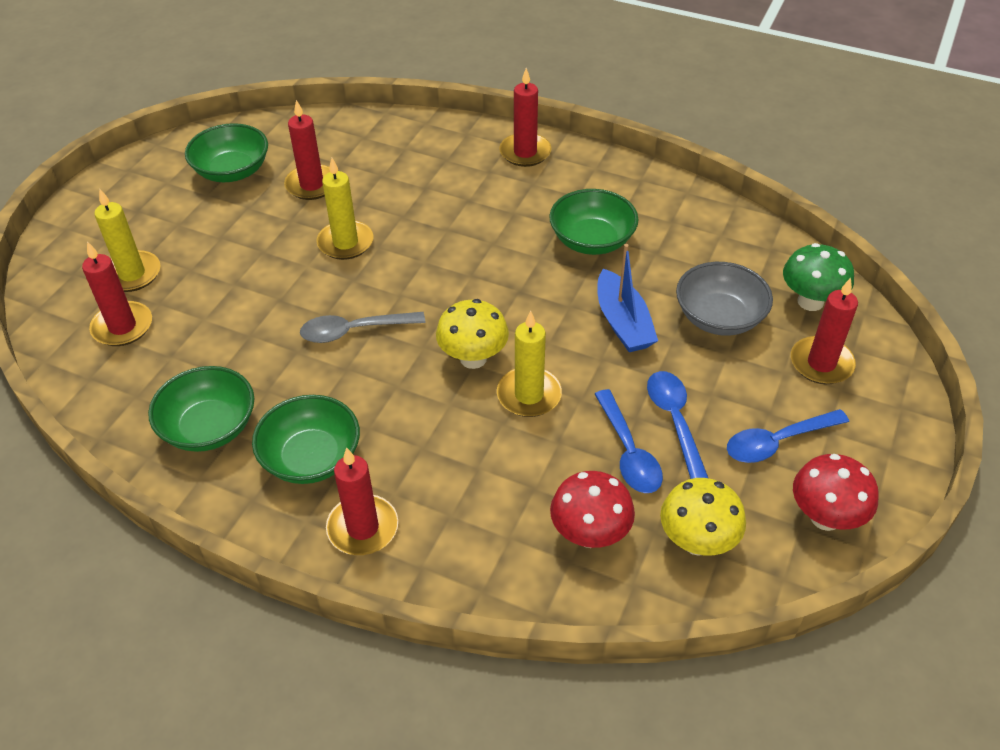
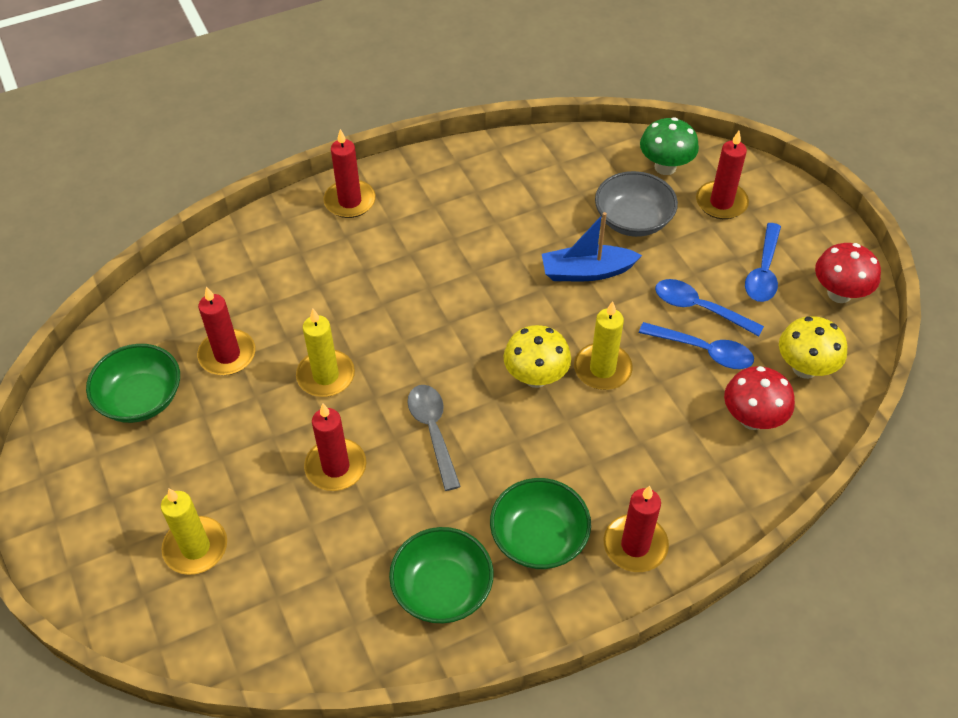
camera: 50 degrees left, 5 degrees up
red candle [82,241,152,346] -> red candle moved to [304,403,366,491]
grey spoon [300,312,425,343] -> grey spoon turned 135 degrees clockwise [407,385,461,491]
green bowl [549,189,639,255] -> none
blue boat [597,244,658,352] -> blue boat turned 150 degrees clockwise [542,212,642,281]

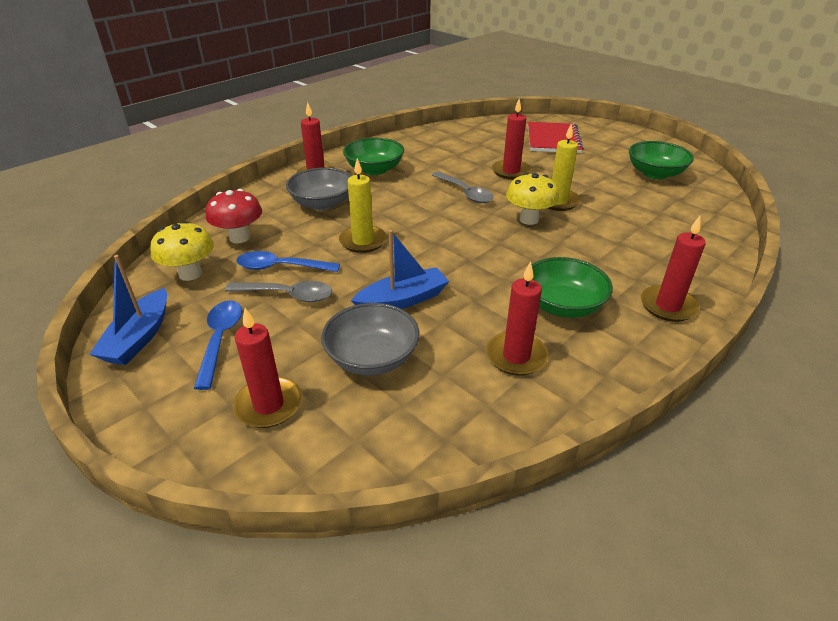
camera: 160 degrees right, 15 degrees down
yellow candle [161,488,227,575] -> red notebook [528,122,584,153]
red candle [197,286,256,375] -> red candle moved to [486,261,549,376]
green bowl [389,527,494,624] -> green bowl moved to [523,257,613,318]
yellow mushroom [504,325,571,388] -> yellow mushroom moved to [506,173,559,225]
green mushroom [640,117,699,175] -> none
blue spoon [655,279,764,336] -> grey spoon [225,281,332,302]
red mushroom [815,243,881,303] -> blue boat [89,255,167,365]
none -> grey bowl [286,167,351,210]

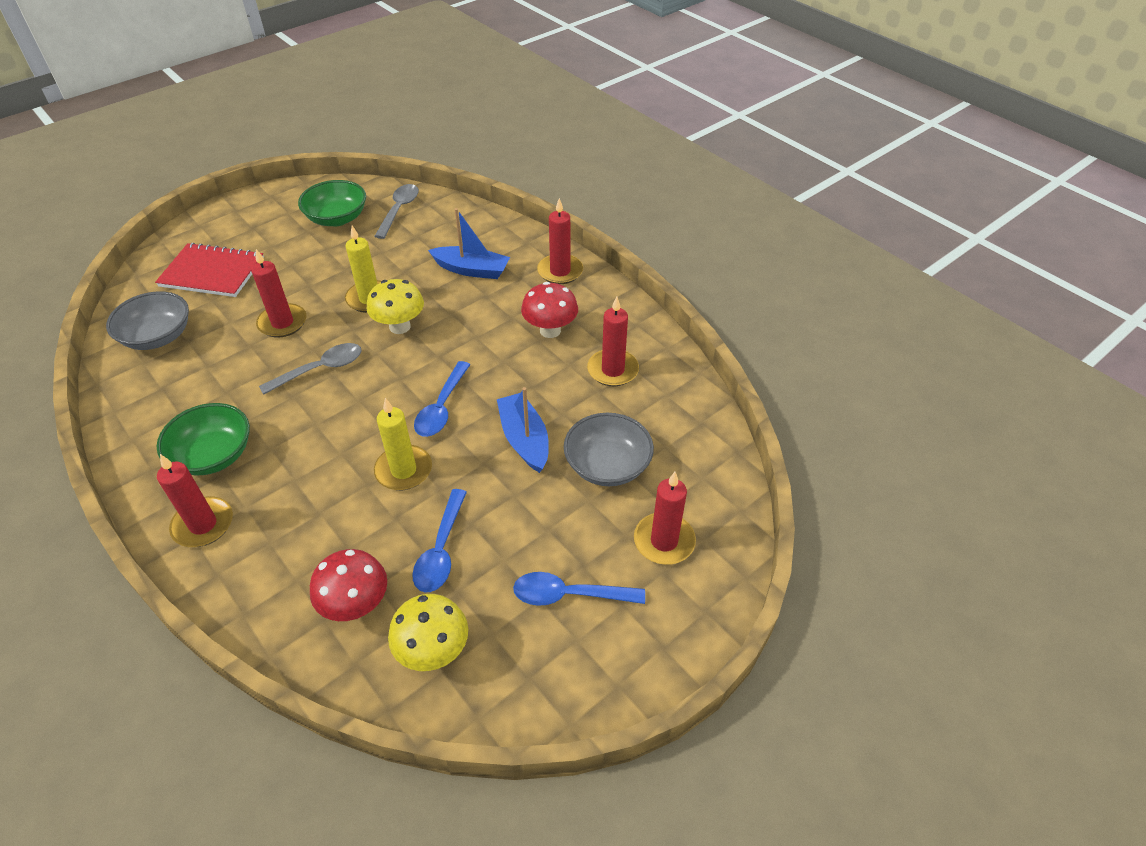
camera: 85 degrees left, 10 degrees up
blue boat [89,255,167,365] -> blue boat moved to [428,208,510,279]
grey spoon [225,281,332,302] -> grey spoon moved to [374,184,419,239]
grey bowl [286,167,351,210] -> grey bowl moved to [106,291,189,350]
green bowl [523,257,613,318] -> red mushroom [521,282,578,338]
none -> blue spoon [414,361,470,437]

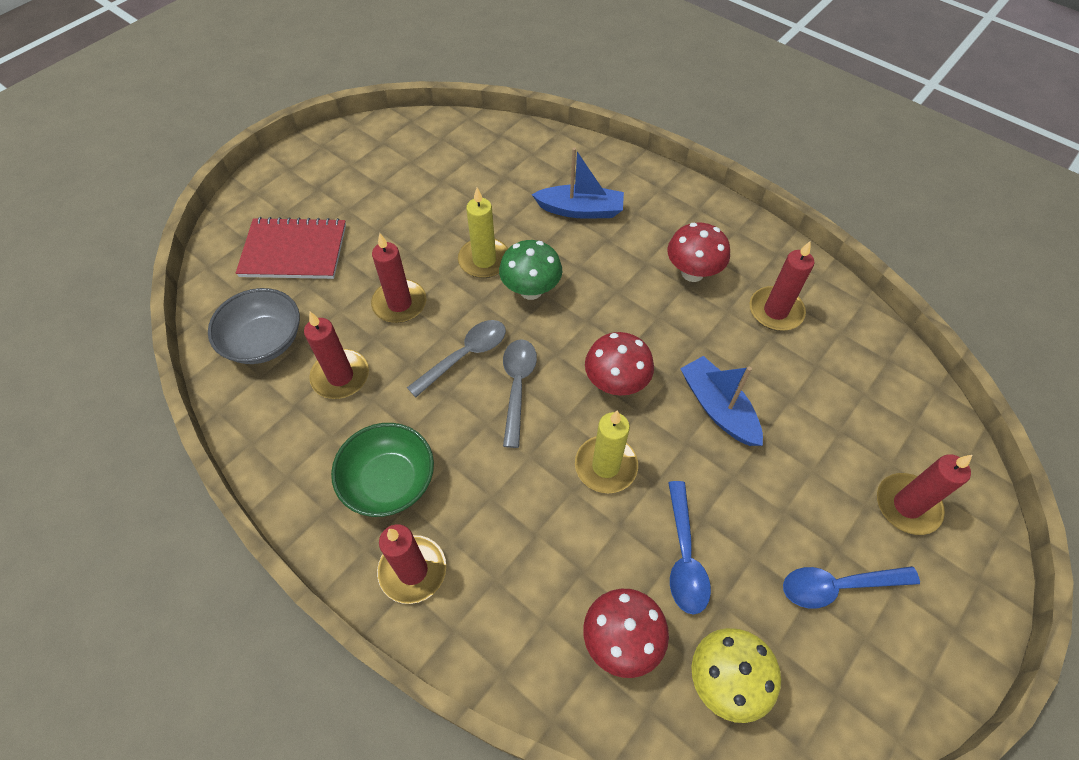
camera: 10 degrees left, 10 degrees up
green bowl [298,180,366,226] -> none
yellow mushroom [367,279,424,334] -> green mushroom [499,240,562,300]
grey spoon [374,184,419,239] -> grey spoon moved to [503,339,537,448]
blue spoon [414,361,470,437] -> red mushroom [585,332,654,396]
red candle [537,198,583,284] -> red candle moved to [304,312,369,399]
grey bowl [564,413,654,486] -> none

